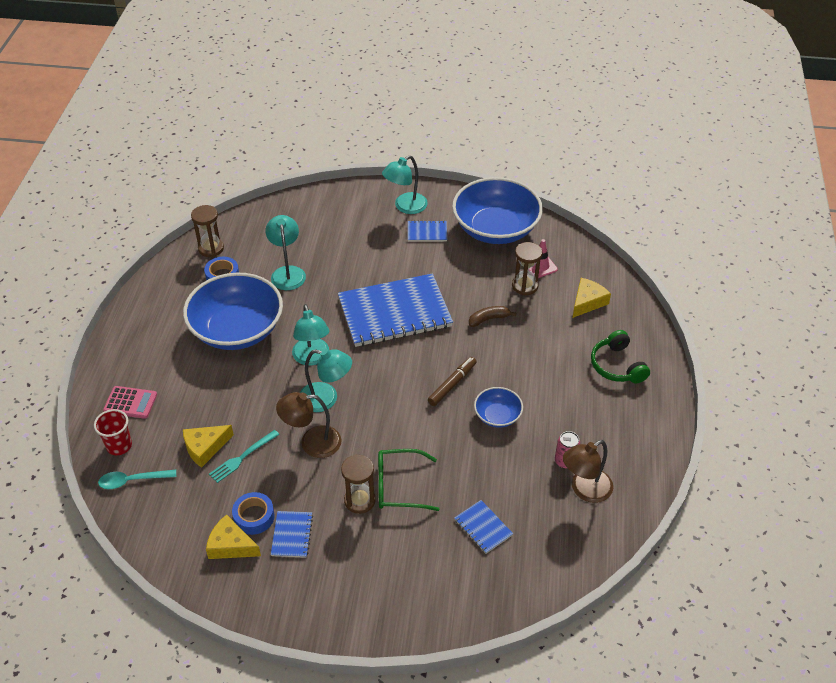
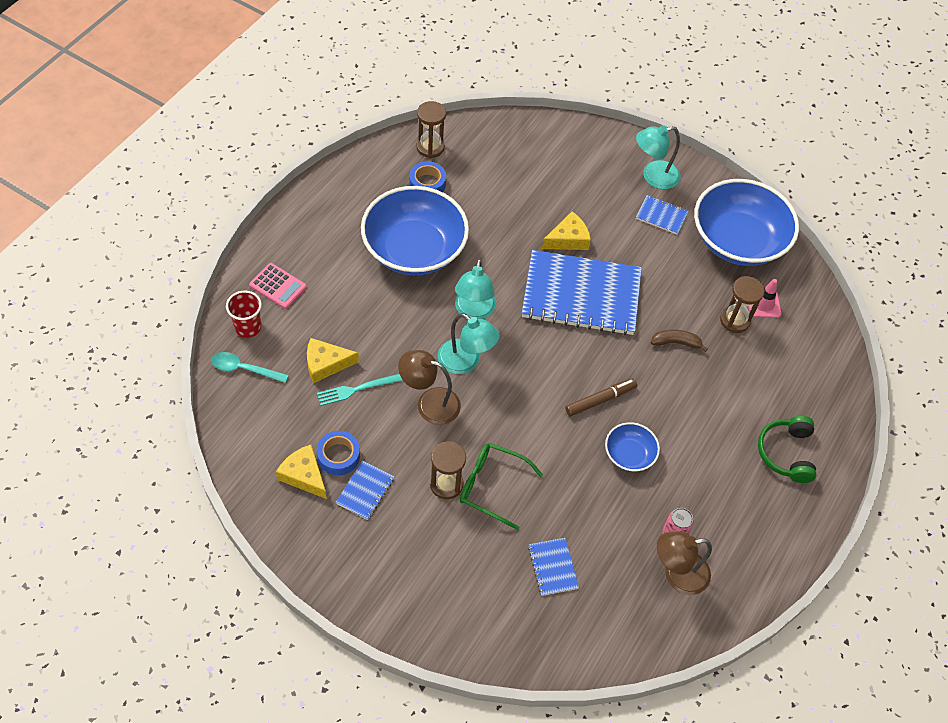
camera: 20 degrees right, 10 degrees up
turquoise lamp [265,215,306,290] -> none
yellow cheese [573,278,611,318] -> yellow cheese moved to [542,211,591,250]

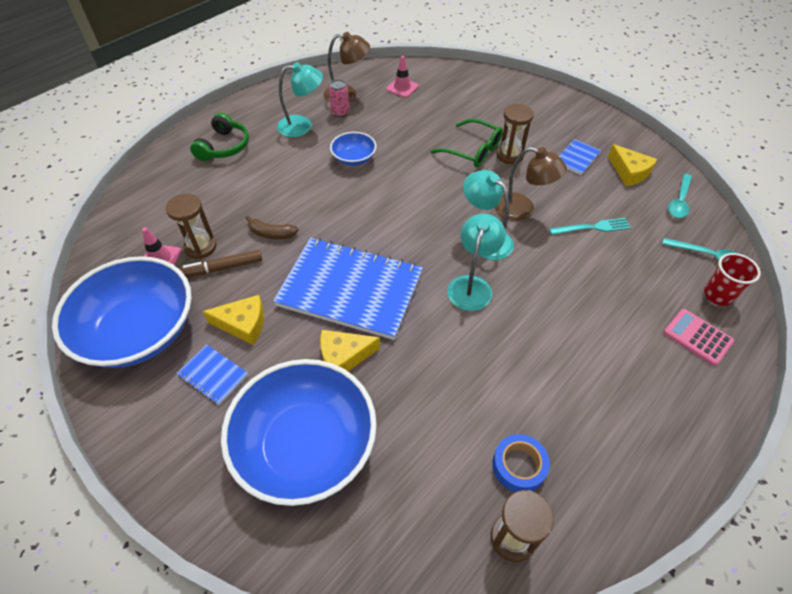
camera: 165 degrees left, 5 degrees down
yellow cheese [307,338,359,383] -> yellow cheese moved to [203,295,264,345]
blue tape [317,431,360,475] -> none
blue bowl [361,186,469,275] -> blue bowl moved to [221,359,377,506]
blue notebook [528,538,579,596] -> none
brown marker [565,379,637,417] -> brown marker moved to [179,250,262,277]
turquoise lamp [636,125,680,189] -> turquoise lamp moved to [277,62,323,137]
none -> pink traffic cone [386,56,419,98]
none -> turquoise spoon [668,174,692,218]

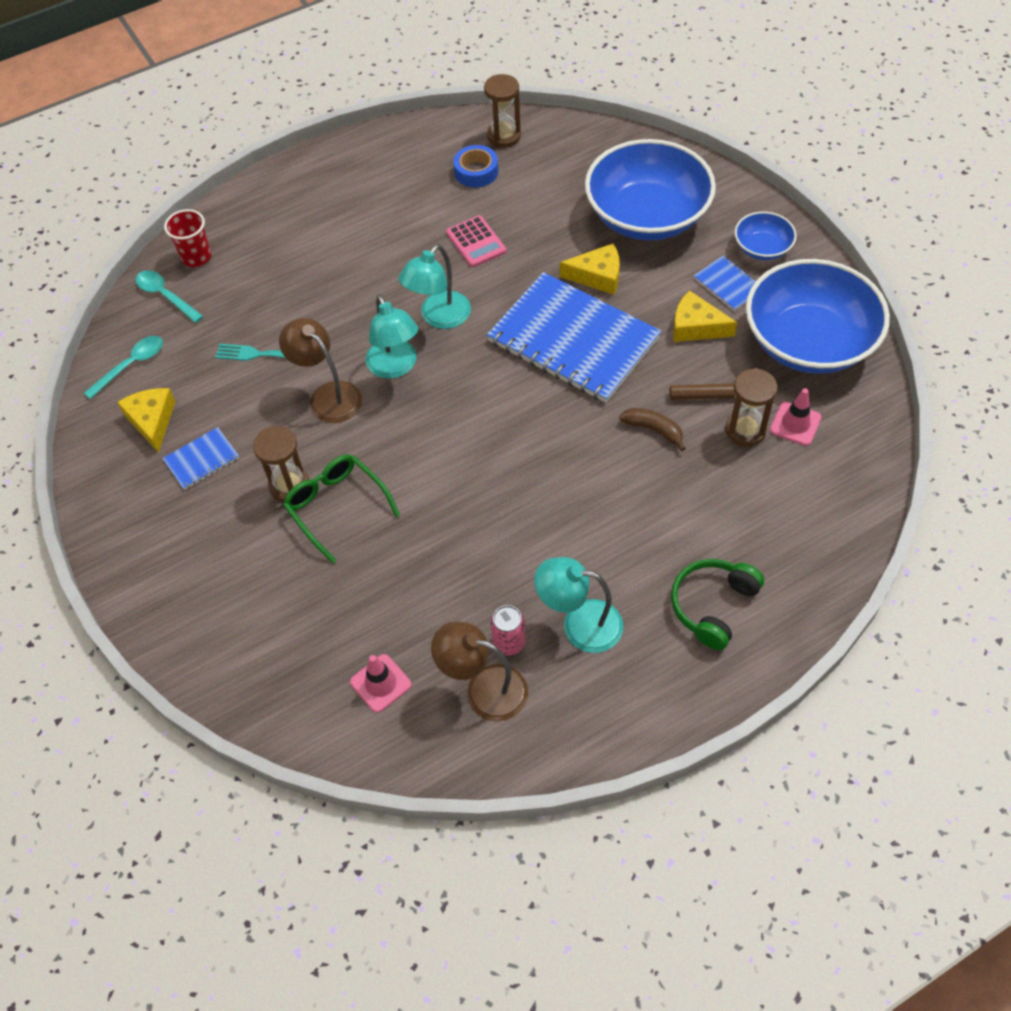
camera: 160 degrees left, 5 degrees up
blue bowl [330,132,376,166] -> blue bowl moved to [734,212,797,260]
pink calculator [663,309,734,366] -> pink calculator moved to [446,216,506,267]

